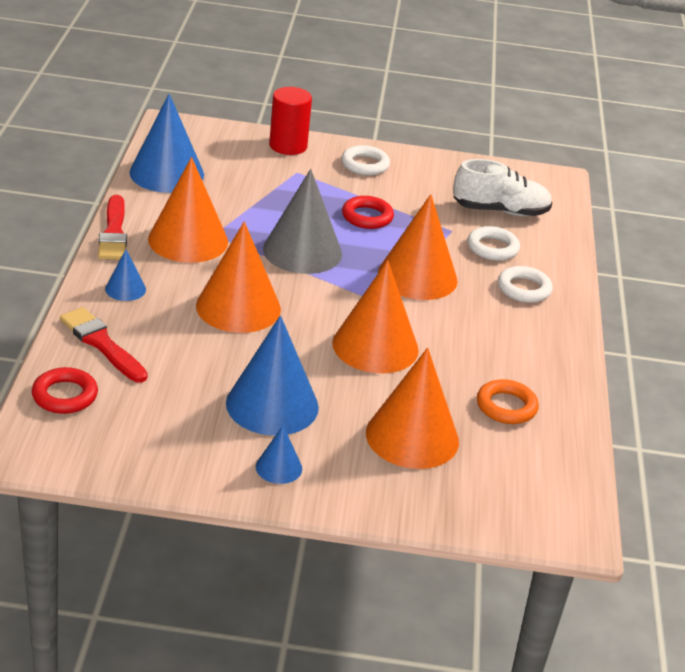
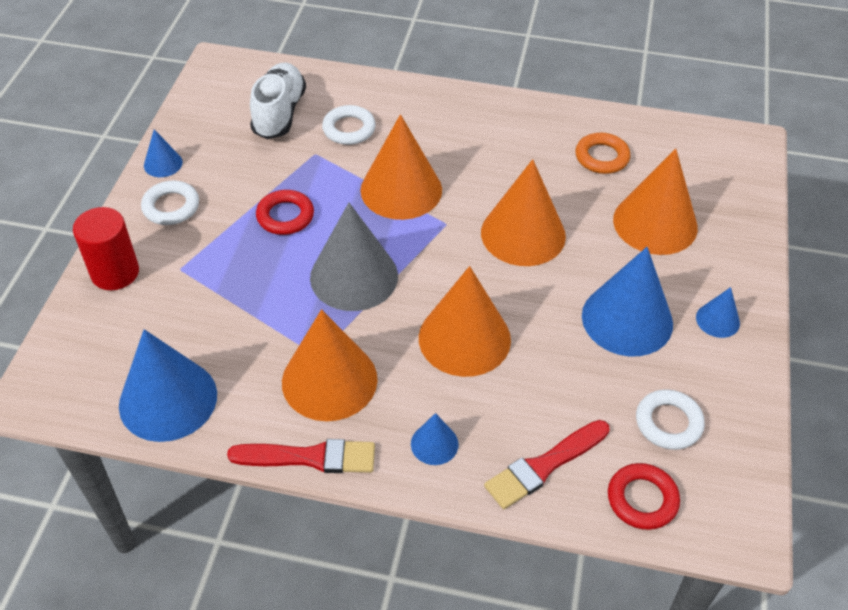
camera: 80 degrees left, 15 degrees up
white ring [498,266,553,303] -> white ring moved to [636,389,705,450]
none -> blue cone [144,129,183,177]

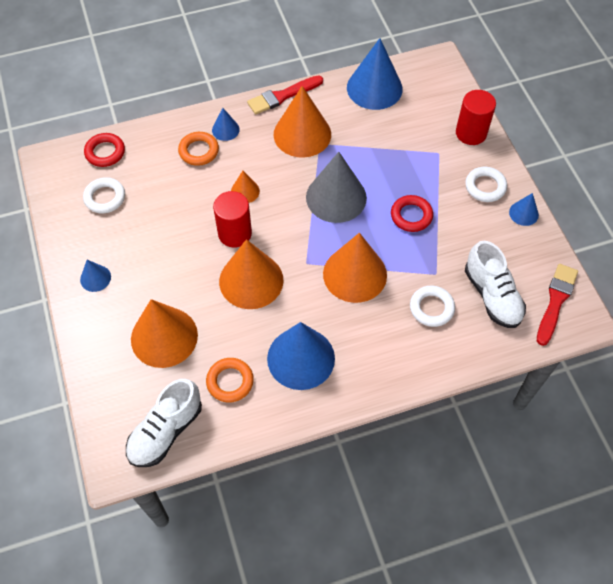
camera: 150 degrees right, 10 degrees up
orange cone [419,266,511,377] -> orange cone [231,171,260,203], size x0.48
red brush [484,420,610,509] -> red brush moved to [537,264,578,346]
blue cone [582,247,673,356] -> blue cone moved to [267,322,335,390]
none -> white shoe [126,379,202,467]
none -> orange ring [178,132,219,166]
none -> red cylinder [213,191,252,248]

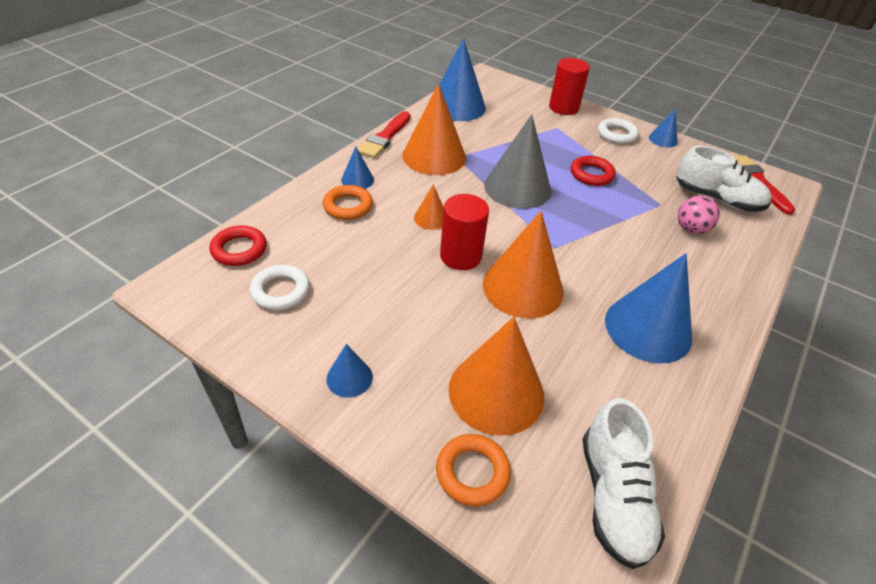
camera: 40 degrees left, 15 degrees down
orange ring [206,358,254,403] -> orange ring moved to [436,434,511,506]
orange cone [323,233,387,303] -> none
white ring [410,286,455,327] -> pink ball [678,196,720,234]

